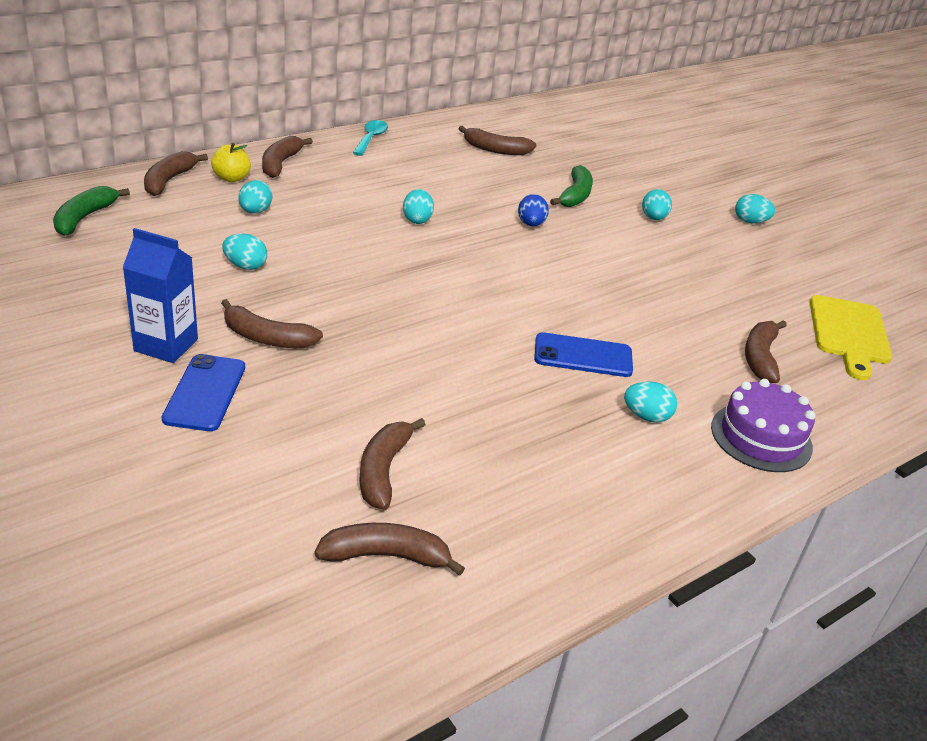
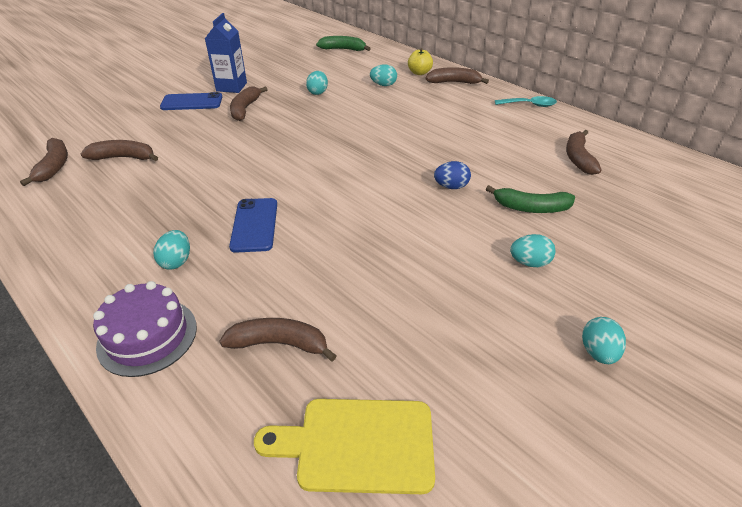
camera: 85 degrees right, 5 degrees up
brown banana [144,151,208,196] -> none
turquoise egg [403,189,434,224] -> none

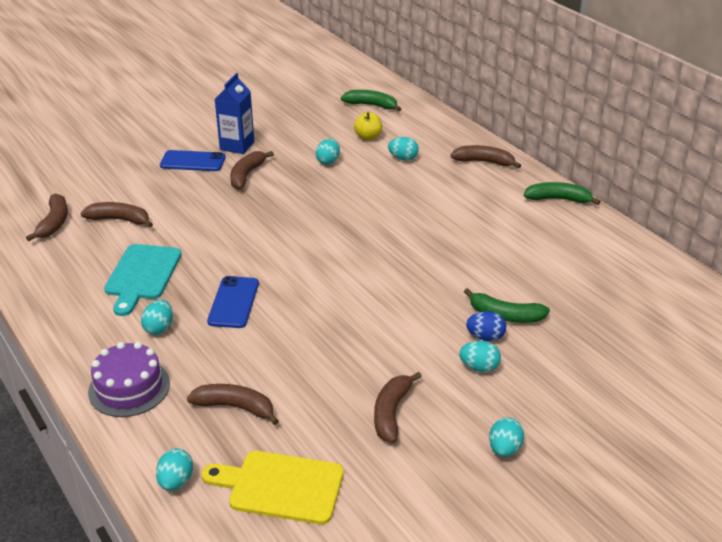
camera: 10 degrees right, 5 degrees down
yellow apple [408,48,433,75] -> yellow apple moved to [354,112,382,140]
blue egg [434,161,471,189] -> blue egg moved to [466,311,506,341]
turquoise spoon [495,96,557,107] -> green banana [524,182,601,205]
brown banana [566,130,602,175] -> brown banana moved to [374,372,422,443]
none -> turquoise cutting board [104,244,182,316]
none -> turquoise egg [156,449,193,491]

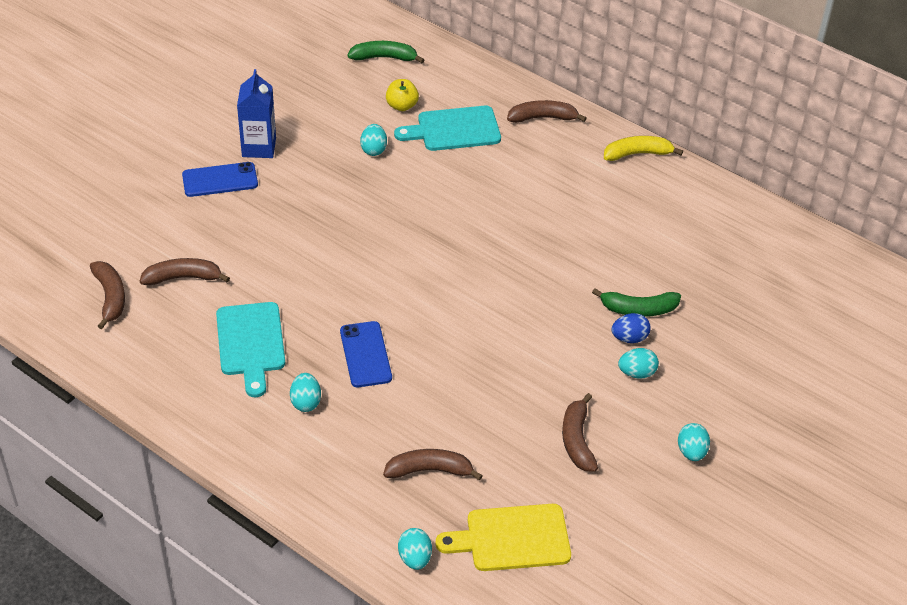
camera: 20 degrees left, 10 degrees up
purple cake [88,342,170,417] -> none
brown banana [230,151,274,190] -> none
turquoise egg [388,137,419,160] -> turquoise cutting board [394,106,501,151]
green banana [524,182,601,205] -> yellow banana [604,136,683,161]

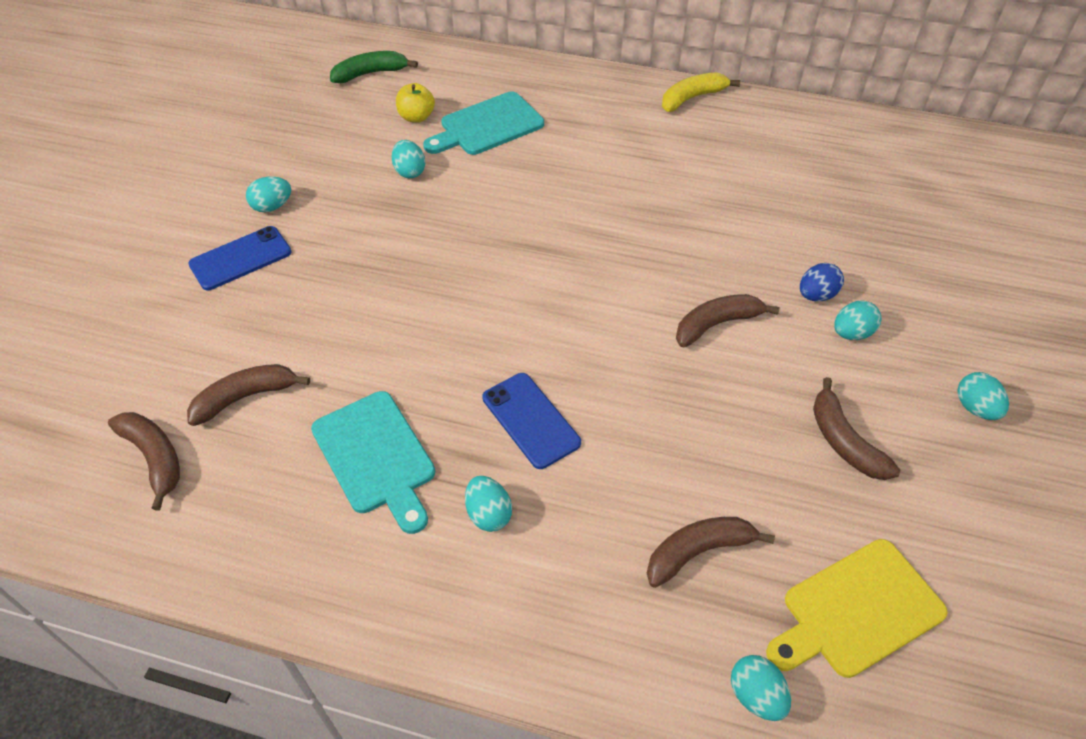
camera: 20 degrees left, 5 degrees up
blue carton [237,69,276,158] -> turquoise egg [246,177,291,212]
brown banana [507,100,587,123] -> brown banana moved to [676,294,780,347]
green banana [592,288,681,317] -> none

